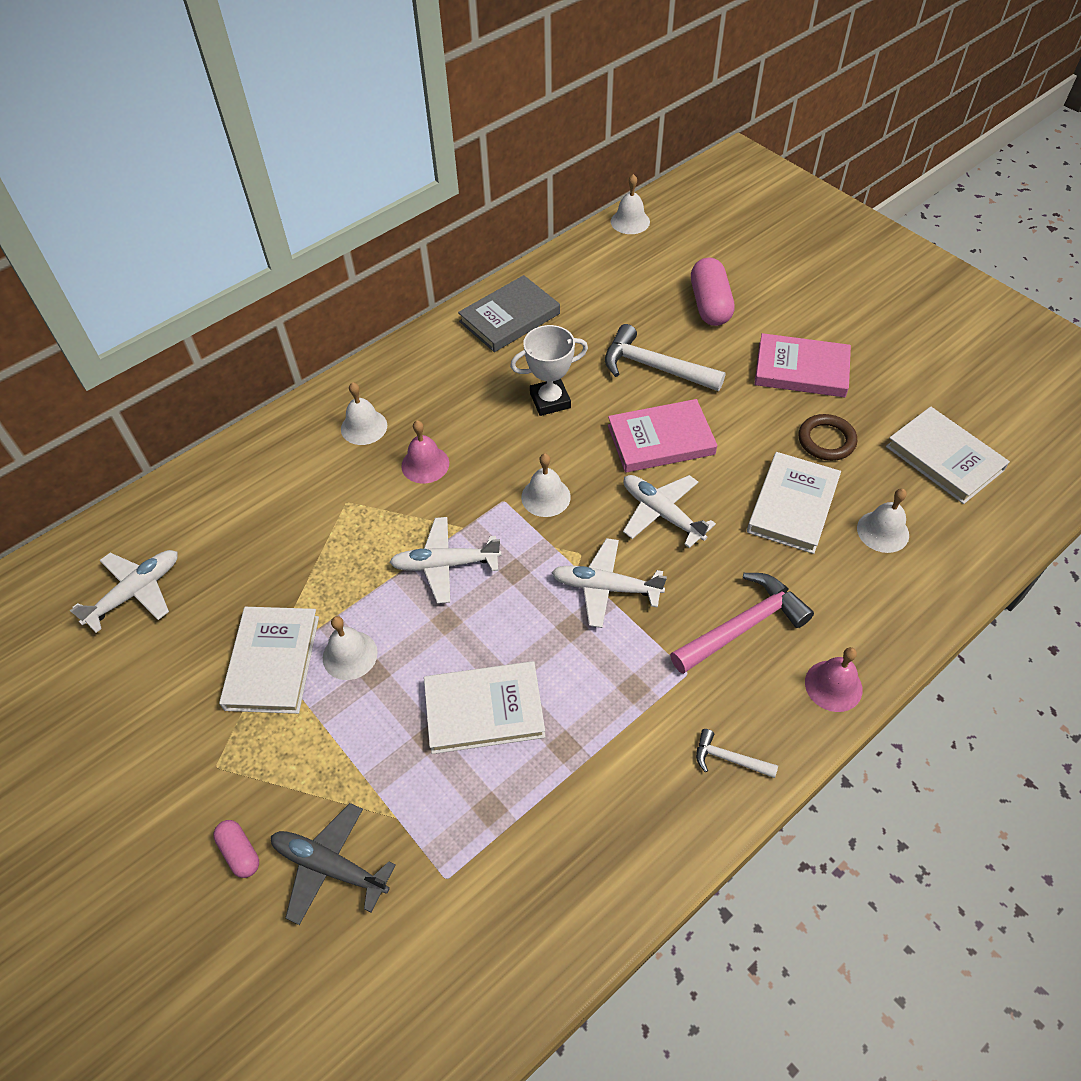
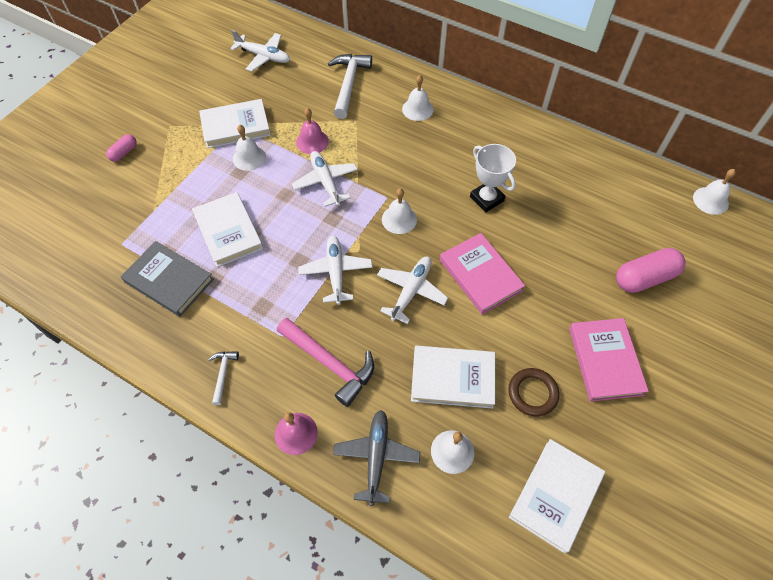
camera: 70 degrees right, 5 degrees up
grey plane [271,803,395,925] -> grey plane moved to [333,410,420,506]
pink bell [401,420,449,483] -> pink bell moved to [296,108,329,154]
grey book [458,275,560,352] -> grey book moved to [121,241,214,317]
white hammer [605,324,726,391] -> white hammer moved to [328,54,372,119]

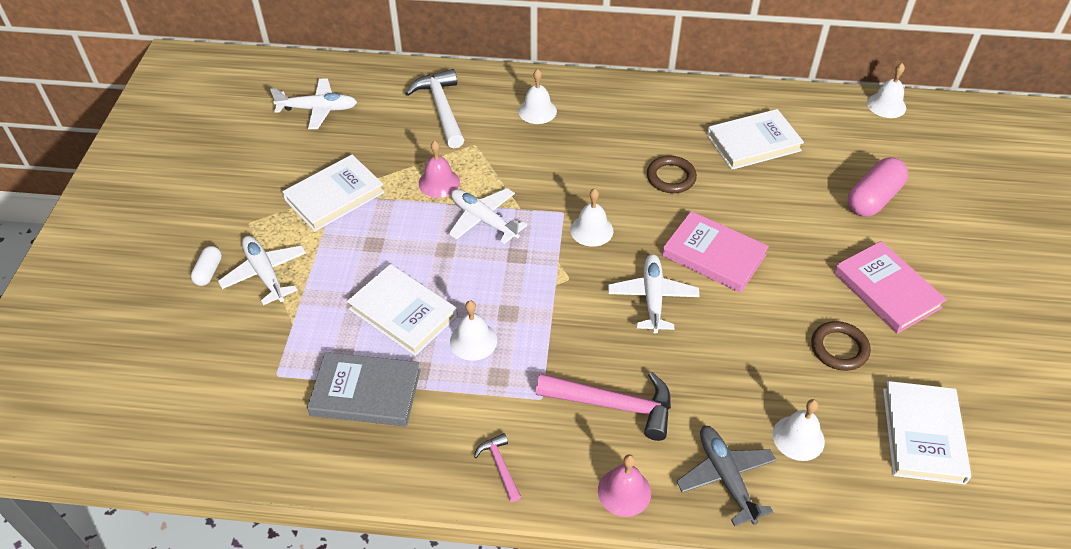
camera: 25 degrees left, 10 degrees down
pink capsule [106,134,137,162] -> white capsule [191,246,222,286]
white hammer [208,351,239,405] -> pink hammer [474,433,521,502]
white bell [233,125,266,171] -> white bell moved to [450,301,497,361]
white plane [298,235,373,305] -> white plane moved to [218,236,306,305]
white book [411,346,495,408] -> white book moved to [707,109,804,170]
white trophy [470,144,516,213] -> brown ring [647,156,697,193]

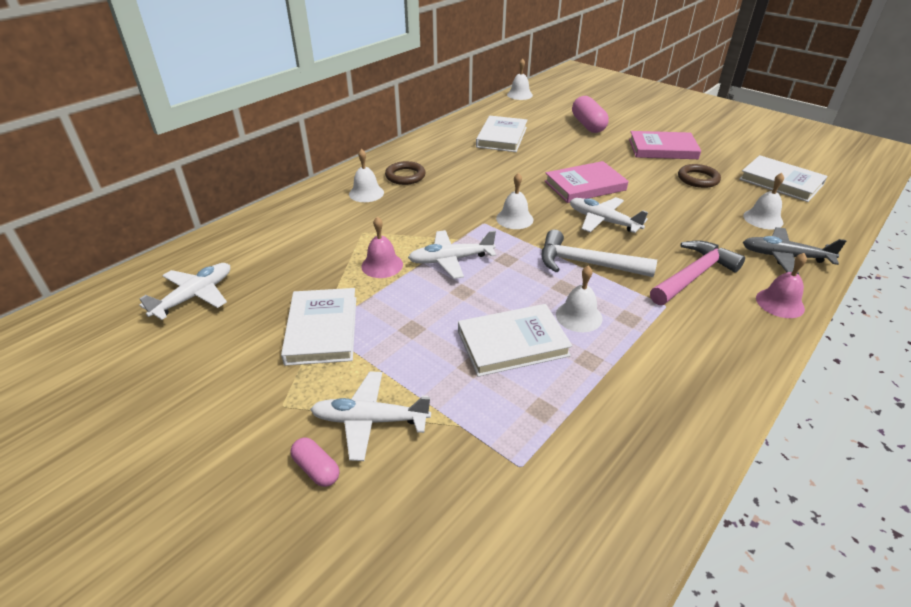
camera: 55 degrees left, 10 degrees down
white capsule [191,246,222,286] -> pink capsule [291,438,339,487]
grey book [307,352,421,426] -> none
white hammer [405,69,464,148] -> white hammer moved to [542,230,657,277]
pink hammer [474,433,521,502] -> none
brown ring [647,156,697,193] -> brown ring moved to [385,161,426,185]

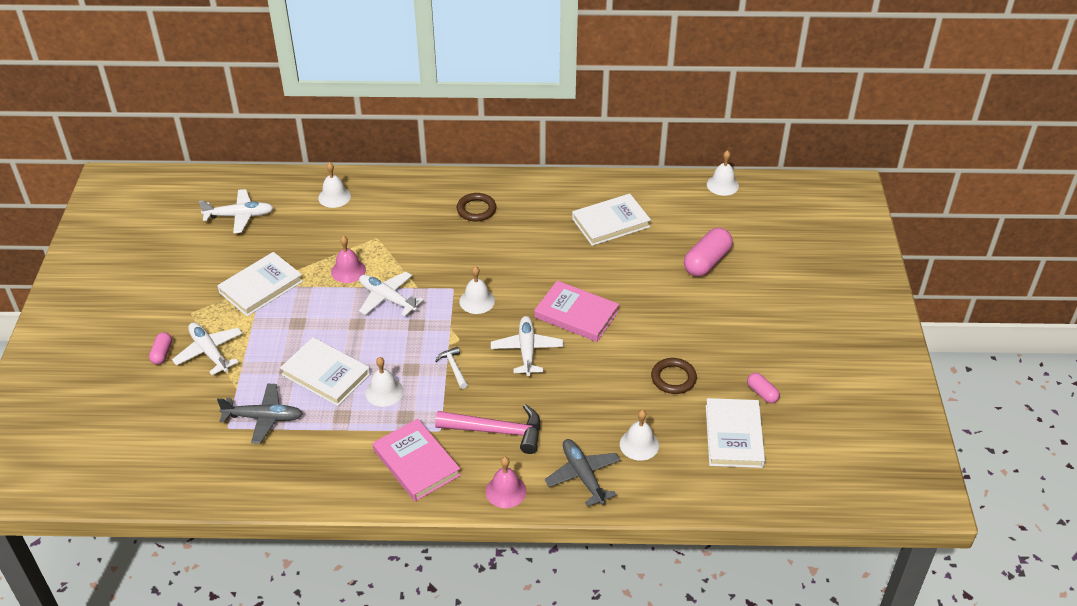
camera: 50 degrees right, 5 degrees up
white bell [349,149,384,202] -> white bell moved to [318,162,351,208]
white hammer [542,230,657,277] -> white hammer [436,347,468,389], size x0.51
pink book [629,131,701,159] -> pink book moved to [373,419,461,501]
none -> grey plane [217,384,303,444]
none -> pink capsule [747,373,780,403]

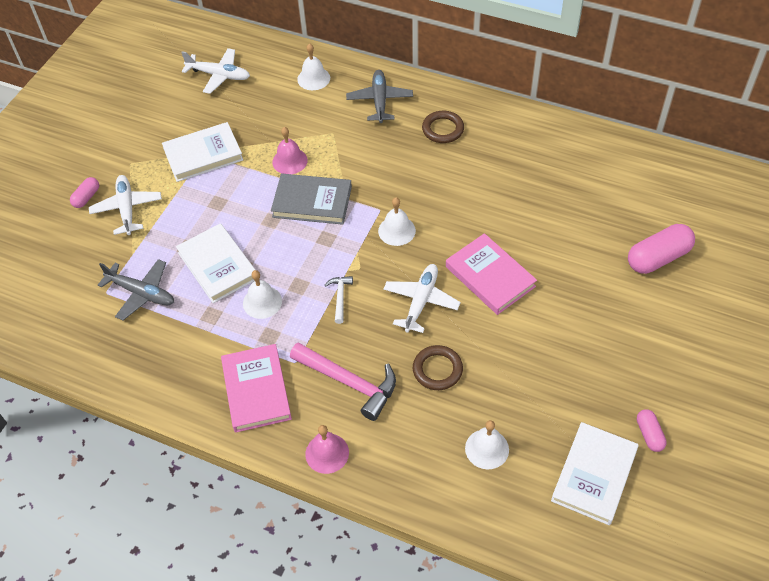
camera: 25 degrees right, 10 degrees up
white plane [359,272,424,316] -> grey book [271,173,352,225]
grey plane [545,439,621,507] -> grey plane moved to [346,70,413,123]
white book [572,194,651,246] -> none
brown ring [651,358,697,394] -> brown ring moved to [413,345,463,390]
white bell [707,150,739,196] -> none

